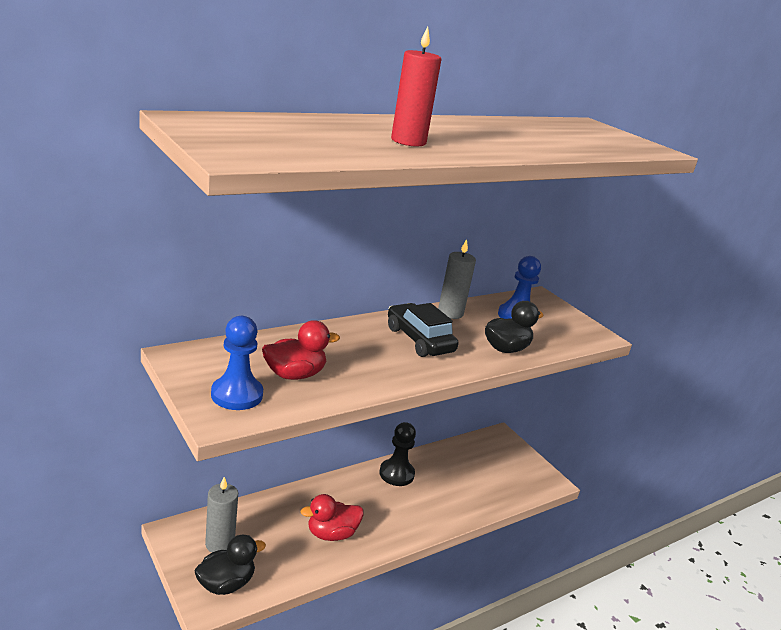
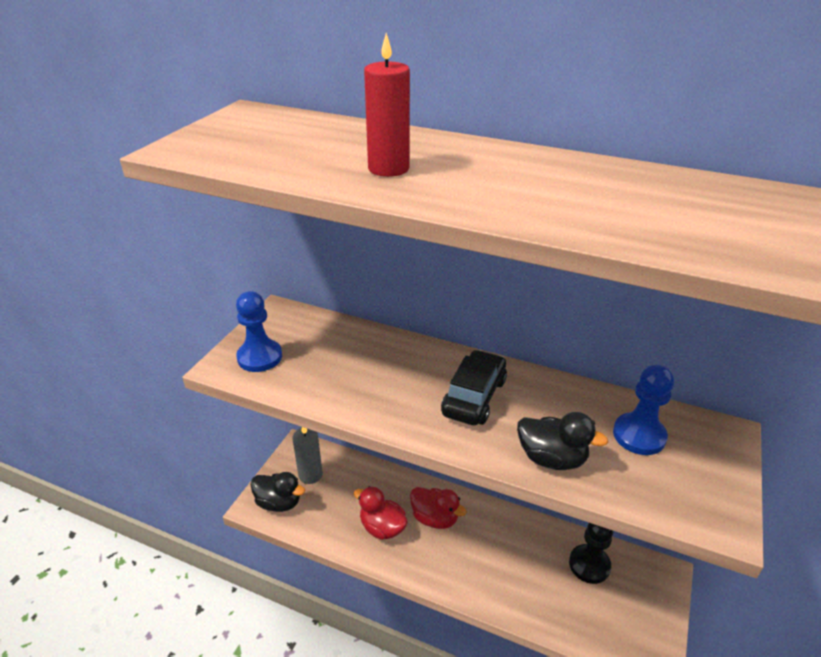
camera: 60 degrees right, 10 degrees up
red duck [262,320,340,380] -> red duck moved to [410,487,467,529]
black pawn [379,422,416,486] -> black pawn moved to [569,523,613,584]
grey candle [438,239,476,319] -> none

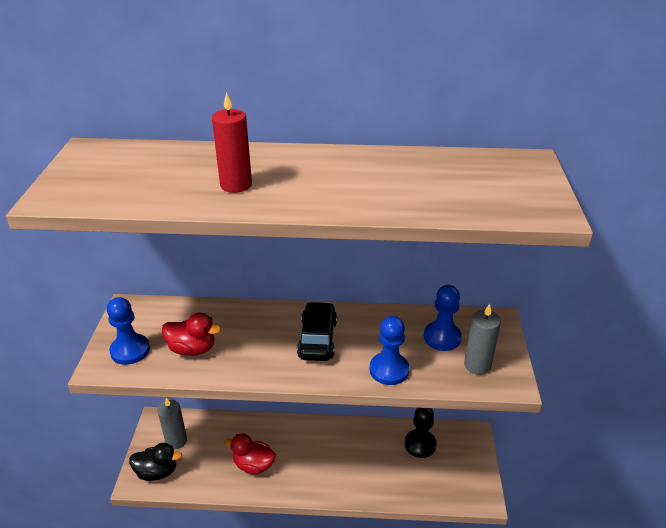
camera: 20 degrees left, 0 degrees up
red duck [410,487,467,529] -> red duck moved to [162,313,221,356]
black duck [517,412,608,470] -> blue pawn [370,316,409,385]
none -> grey candle [464,304,501,375]

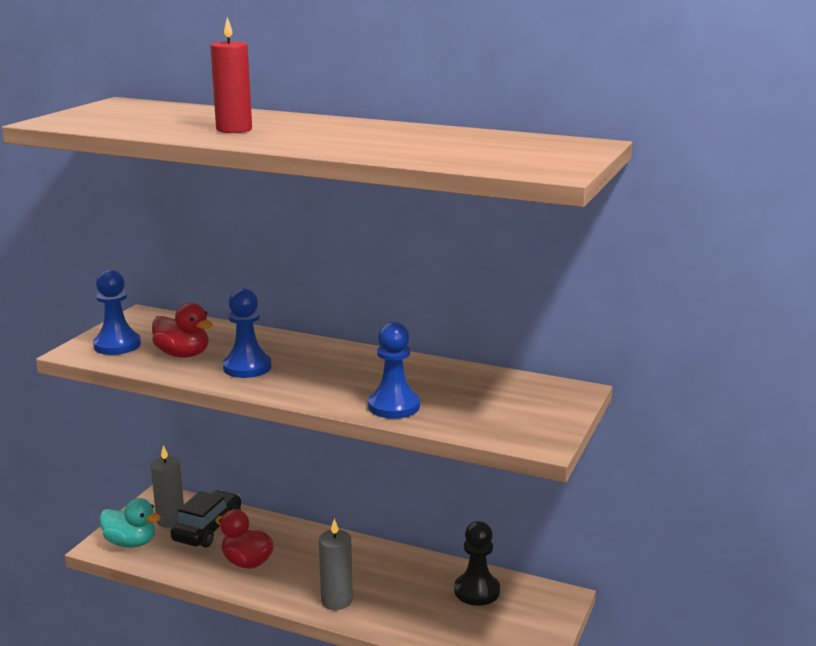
camera: 20 degrees right, 15 degrees down
black duck [129,443,182,481] -> turquoise duck [100,498,161,548]
black car [297,302,337,361] -> black car moved to [171,490,241,547]
blue pawn [424,285,462,351] -> blue pawn moved to [223,288,271,378]
grey candle [464,304,501,375] -> grey candle moved to [319,518,353,610]

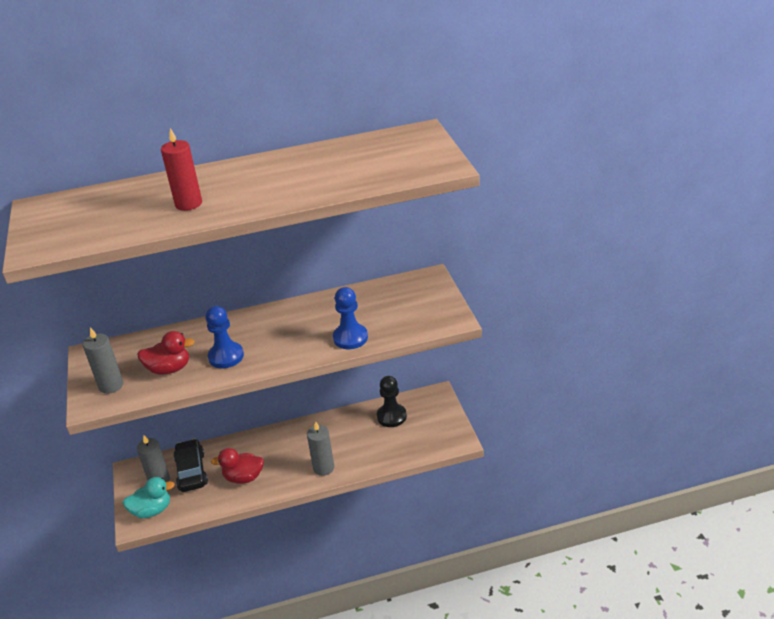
camera: 35 degrees left, 15 degrees up
blue pawn [93,270,141,355] -> grey candle [83,327,123,394]

